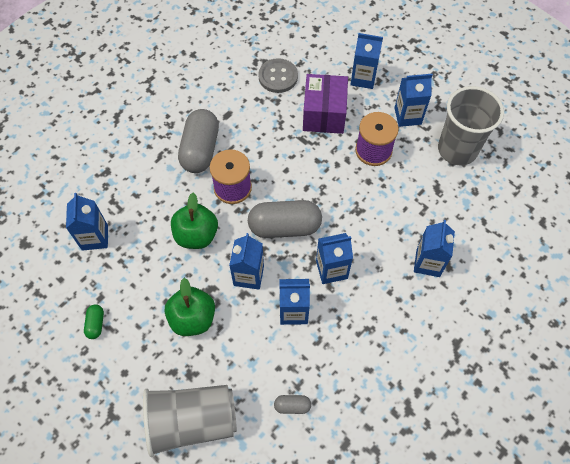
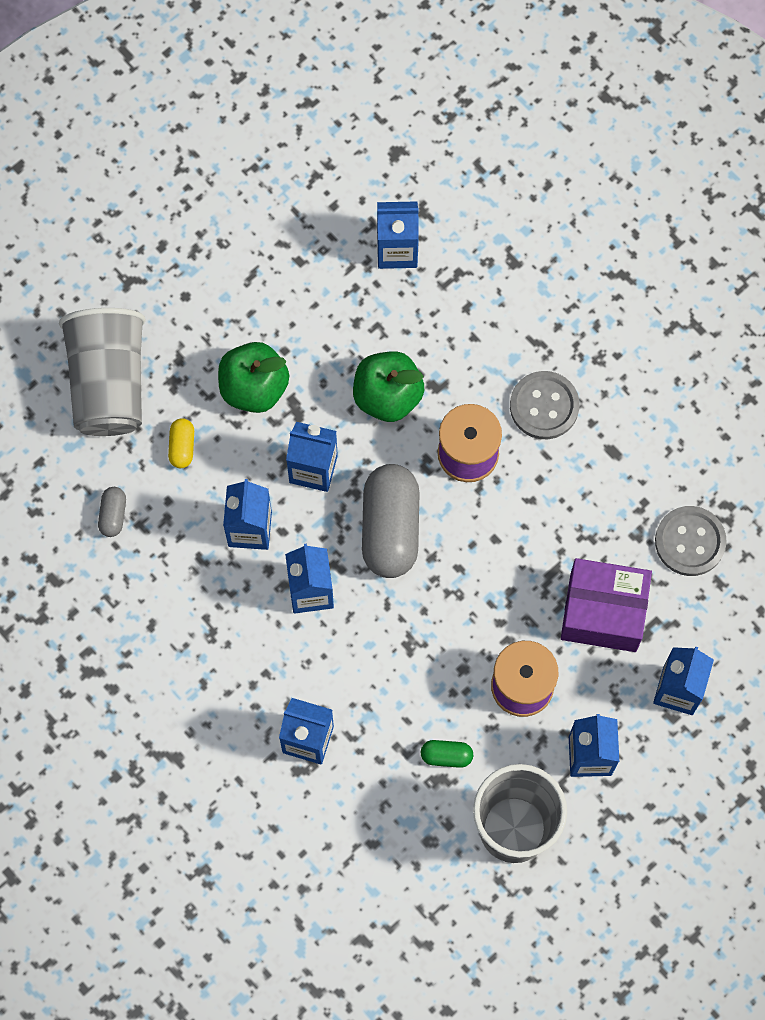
camera: 95 degrees right, 10 degrees up
green capsule [84,304,104,339] -> green capsule moved to [421,740,473,768]
grey capsule [178,109,219,173] -> grey button [510,371,580,439]
none -> yellow capsule [168,418,194,468]

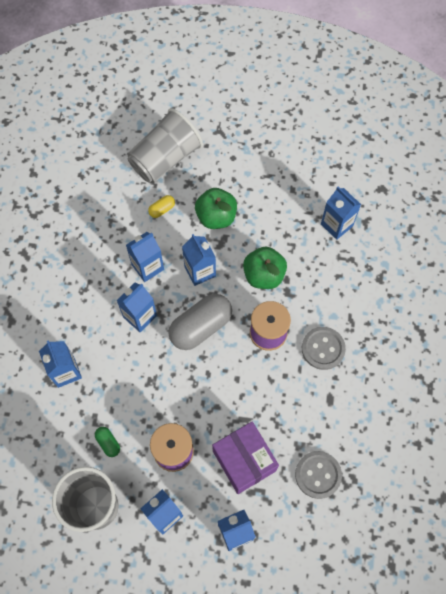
camera: 50 degrees right, 5 degrees down
grey capsule [98,487,126,537] -> none

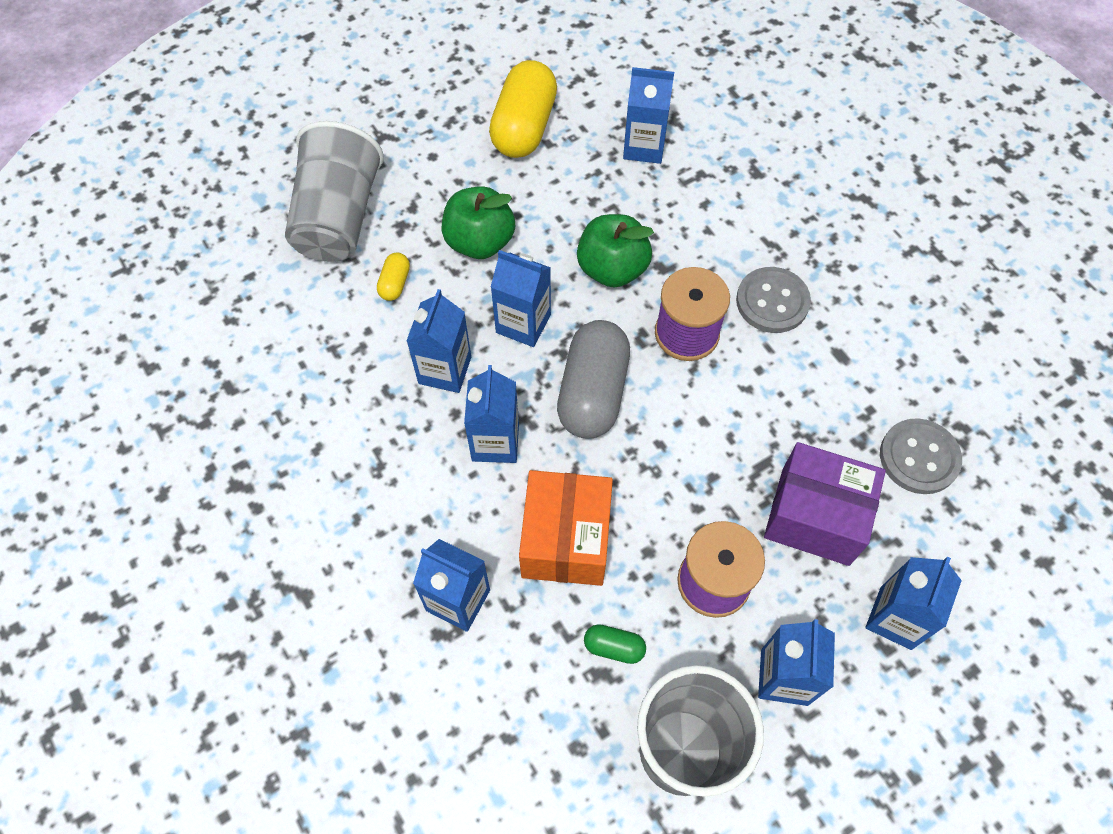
camera: 40 degrees left, 5 degrees down
none -> yellow capsule [489,60,557,158]
none -> orange box [519,470,613,586]

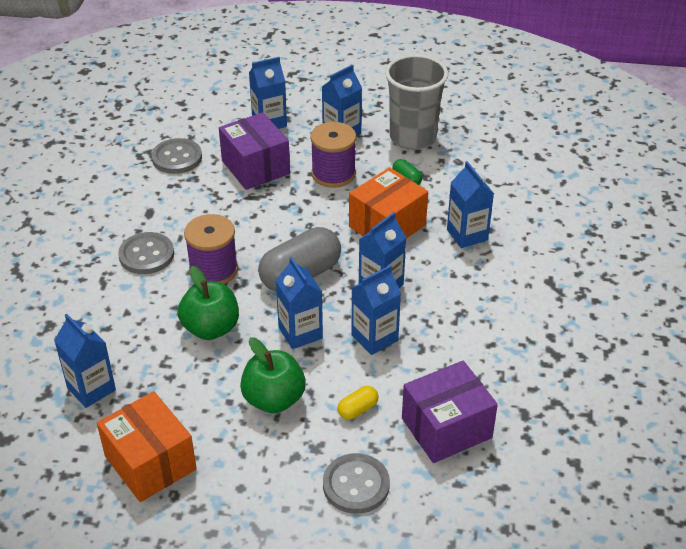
camera: 140 degrees left, 20 degrees down
grey cup [285,121,384,262] -> grey button [323,453,390,514]
yellow capsule [489,60,557,158] -> orange box [97,391,197,502]
none -> purple box [402,361,498,463]

